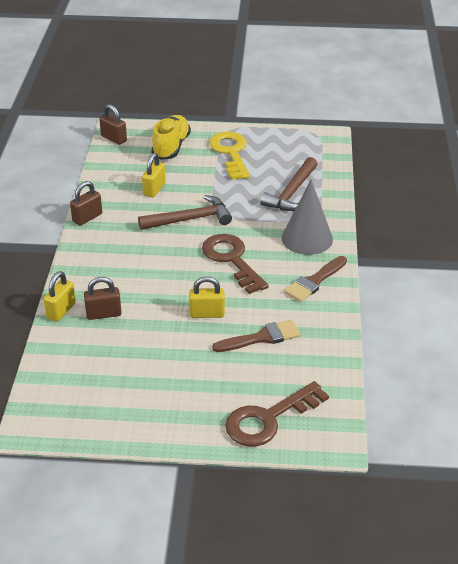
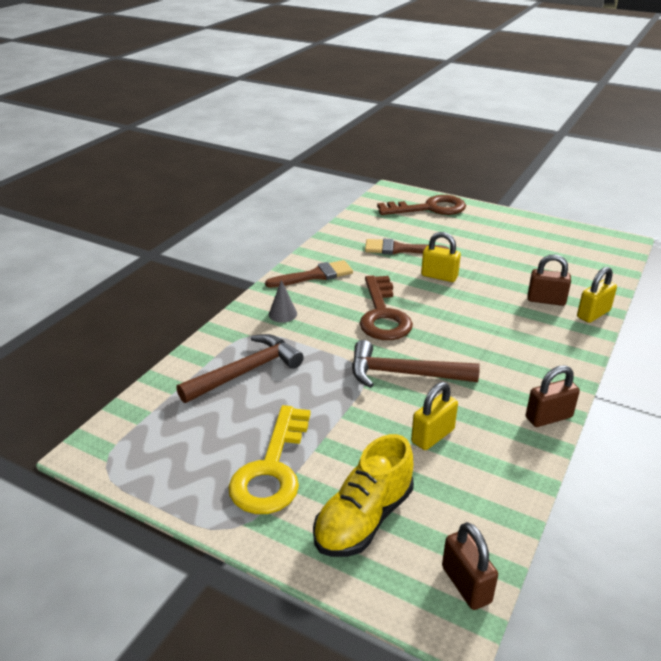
camera: 155 degrees left, 5 degrees down
grey cone [282,180,333,255] -> grey cone [269,280,297,322], size x0.46

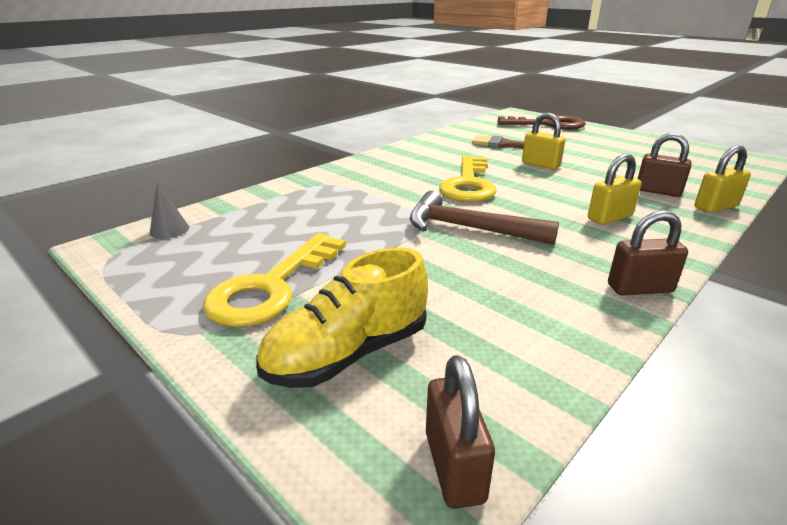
camera: 15 degrees right, 5 degrees down
brown hammer [176,334,304,403] -> none
brown brush [265,260,353,288] -> none
grey cone [269,280,297,322] -> grey cone moved to [150,181,189,239]
brown key [360,276,413,340] -> yellow key [439,156,496,202]
yellow padlock [411,382,458,450] -> yellow padlock moved to [588,154,641,225]

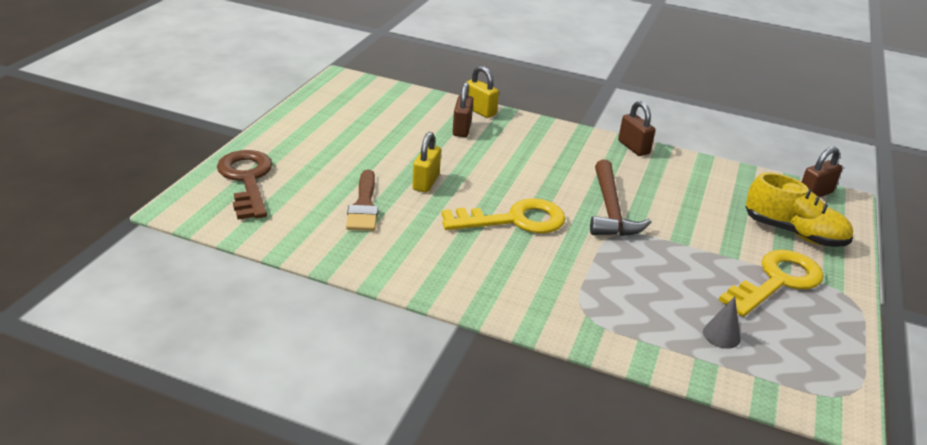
camera: 115 degrees left, 5 degrees up
grey cone [150,181,189,239] -> grey cone moved to [703,296,741,349]
yellow key [203,233,346,327] -> yellow key turned 45 degrees counterclockwise [719,250,824,317]
yellow padlock [588,154,641,225] -> none

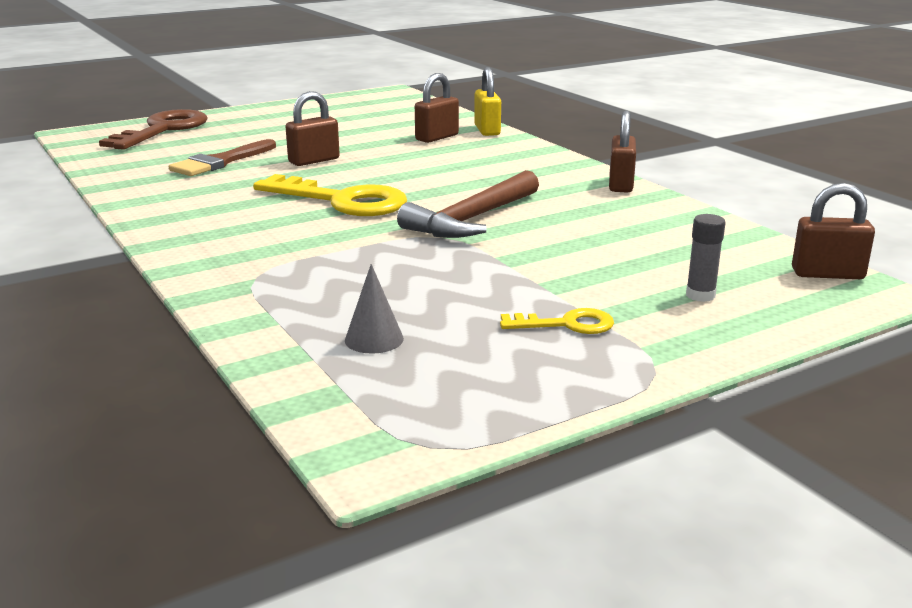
camera: 40 degrees right, 10 degrees down
yellow padlock [412,132,441,192] -> brown padlock [285,91,340,166]
yellow key [719,250,824,317] -> yellow key [500,308,614,334], size x0.51
yellow shoe [746,173,853,247] -> grey glue stick [686,214,726,302]

